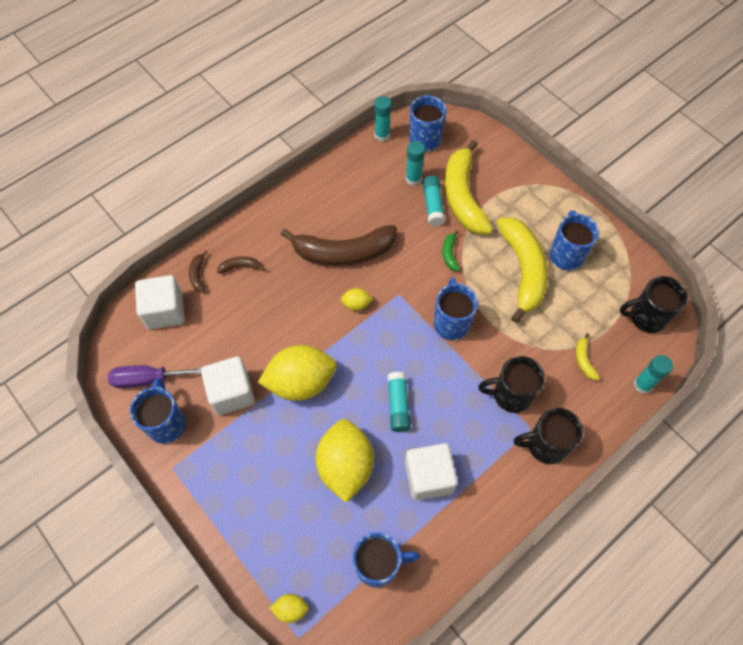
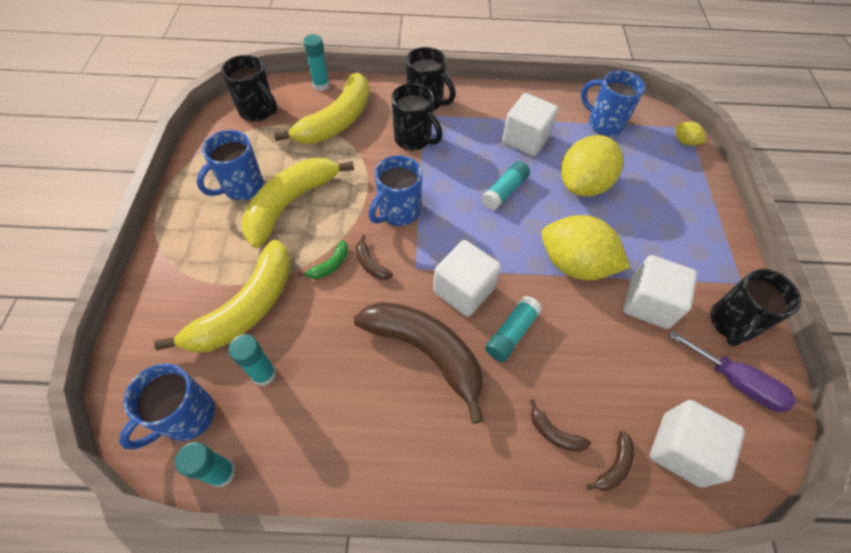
camera: 140 degrees left, 5 degrees down
blue mug [130,378,186,444] -> black mug [711,269,801,346]
yellow lemon [341,288,373,311] -> white cube [433,240,501,317]
turquoise glue stick [423,176,445,226] -> turquoise glue stick moved to [485,296,542,362]
yellow banana [576,333,600,380] -> yellow banana [274,73,369,144], size x2.47
none -> brown banana [355,235,393,280]

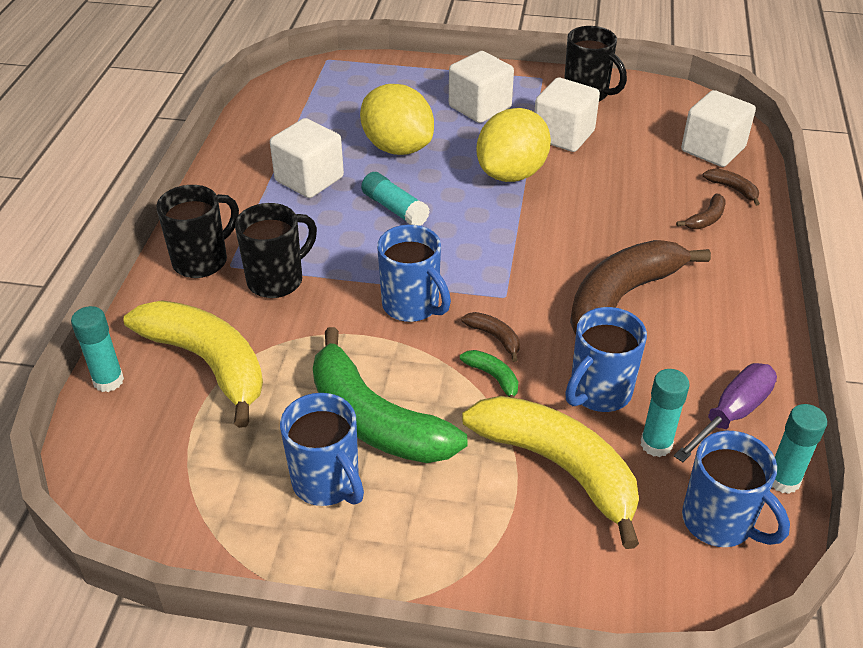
camera: 80 degrees left, 15 degrees down
black mug [221,55,277,122] -> none
yellow banana [241,158,354,248] -> green banana [313,327,467,463]
brown banana [355,235,393,280] -> brown banana turned 105 degrees counterclockwise [461,312,520,362]
white cube [433,240,501,317] -> white cube moved to [449,51,514,123]
turquoise glue stick [485,296,542,362] -> none
blue mug [581,70,645,136] -> blue mug moved to [565,307,647,412]
purple screwdriver [669,330,796,412] -> purple screwdriver moved to [674,363,777,462]
yellow lemon [675,121,706,146] -> none

